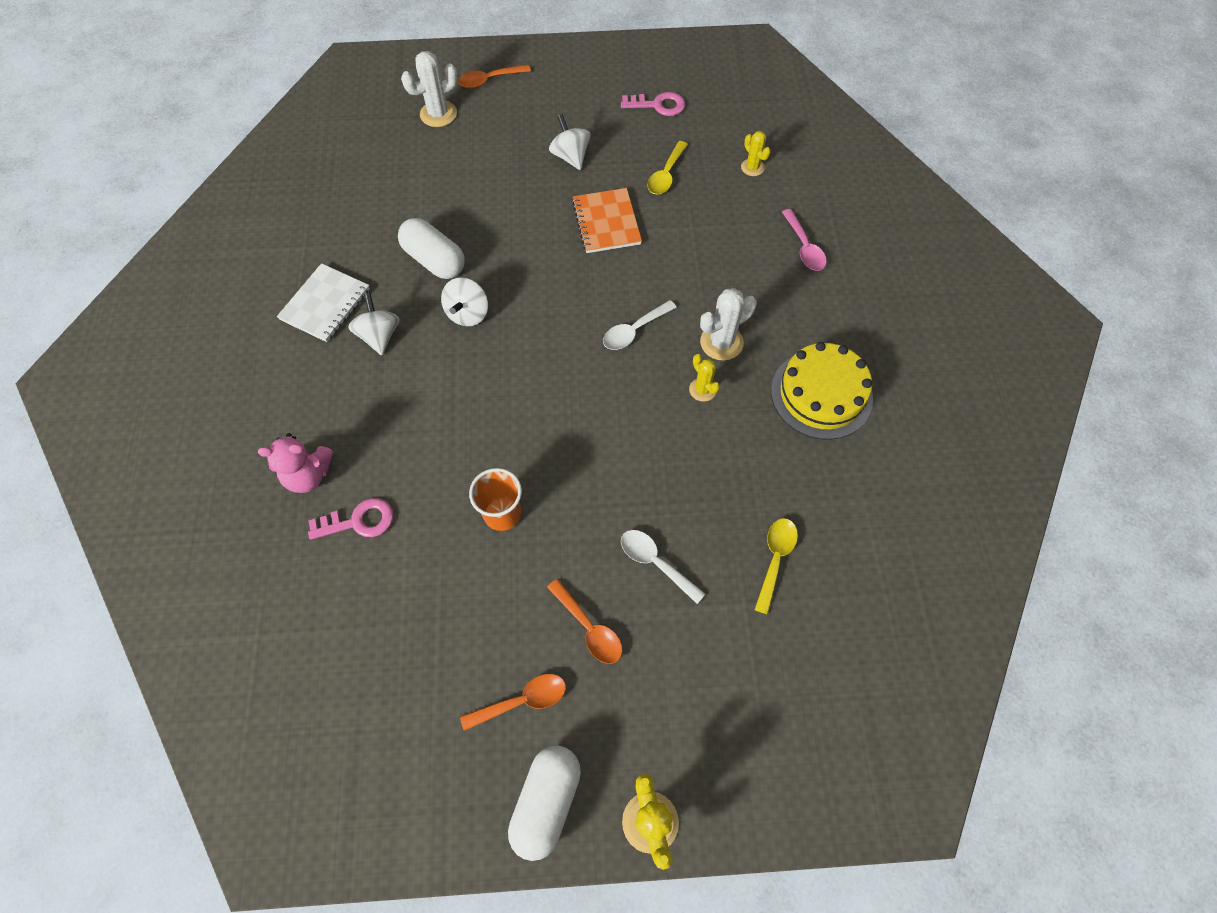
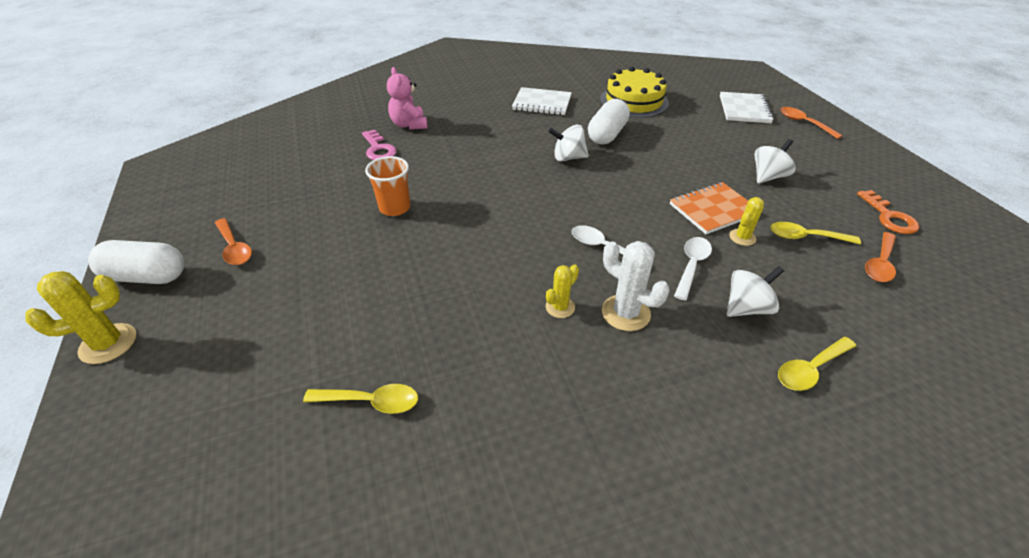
camera: 75 degrees right, 20 degrees down
white spinning top [348,293,400,355] -> white spinning top moved to [727,266,784,317]
white cactus [401,51,458,127] -> white notebook [720,92,774,123]
orange spoon [547,579,622,664] -> orange spoon moved to [865,232,896,282]
pink key [621,92,685,116] -> orange key [857,190,919,234]
white spoon [621,530,705,604] -> white spoon moved to [674,237,712,301]
yellow cactus [741,131,771,176] -> yellow cactus moved to [729,197,764,246]
yellow cake [771,342,873,440] -> yellow cake moved to [600,67,669,118]
pink spoon [782,209,827,271] -> yellow spoon [778,337,856,391]

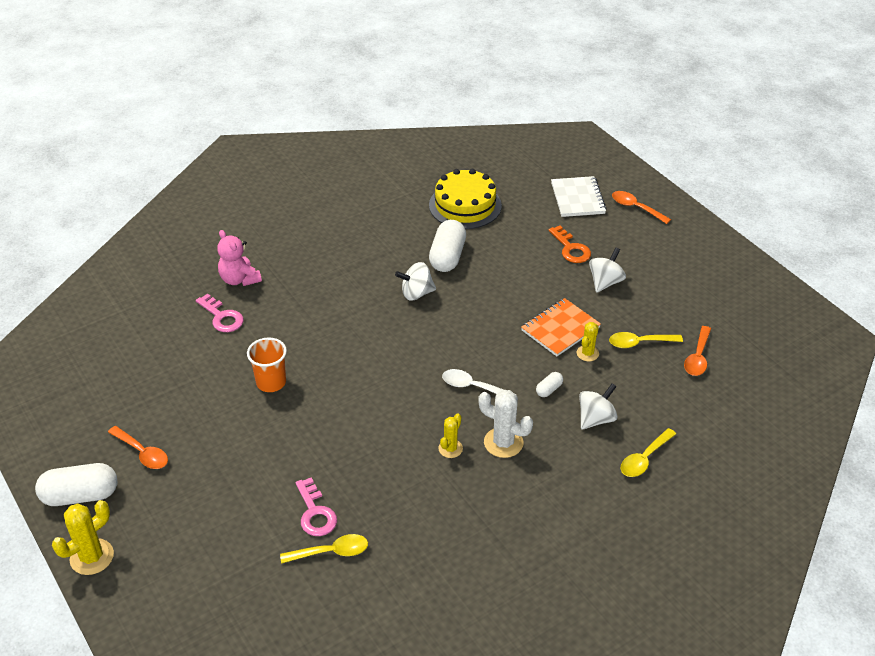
camera: 15 degrees left, 0 degrees up
white notebook [512,87,572,115] -> none
white spoon [674,237,712,301] -> white capsule [536,372,563,397]
orange key [857,190,919,234] -> orange key moved to [549,225,591,263]
none -> pink key [296,477,337,536]

